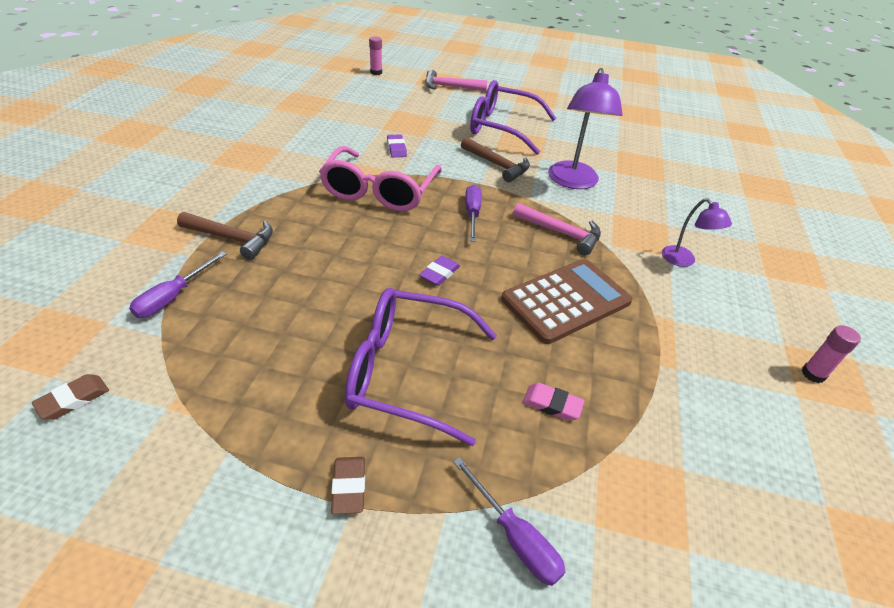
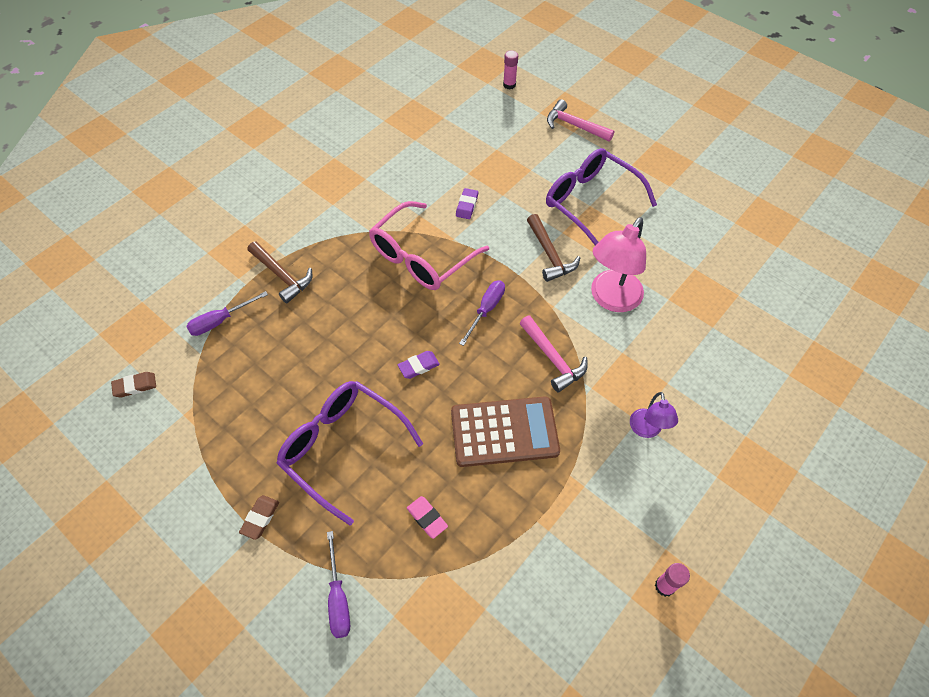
camera: 30 degrees right, 15 degrees up
purple lamp [548,68,623,189] -> pink lamp [591,217,646,312]

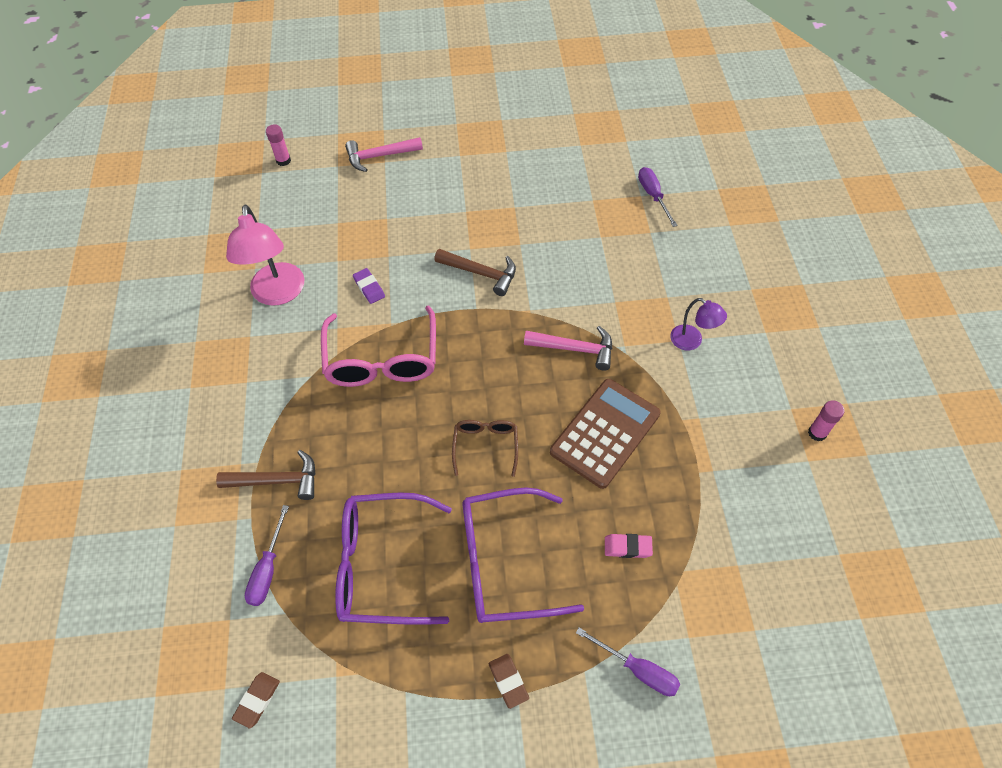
camera: 45 degrees left, 0 degrees up
purple eraser [398,351,440,379] -> brown glasses [452,420,518,477]
purple screwdriver [459,281,505,346] -> purple screwdriver moved to [638,167,678,227]
purple glasses [546,148,657,245] -> purple glasses moved to [335,493,452,625]
pink lamp [591,217,646,312] -> pink lamp moved to [226,205,304,306]

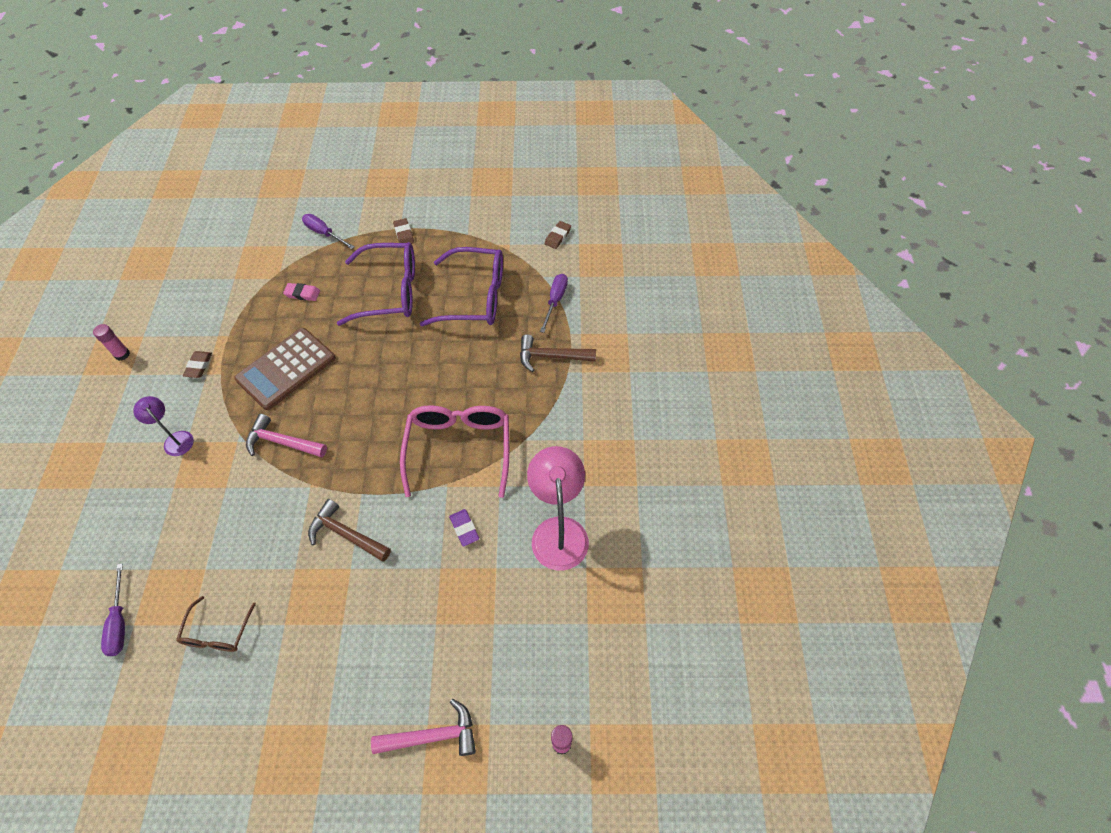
camera: 175 degrees left, 0 degrees up
brown glasses [452,420,518,477] -> brown glasses moved to [176,596,256,652]
none -> brown eraser [183,351,212,378]

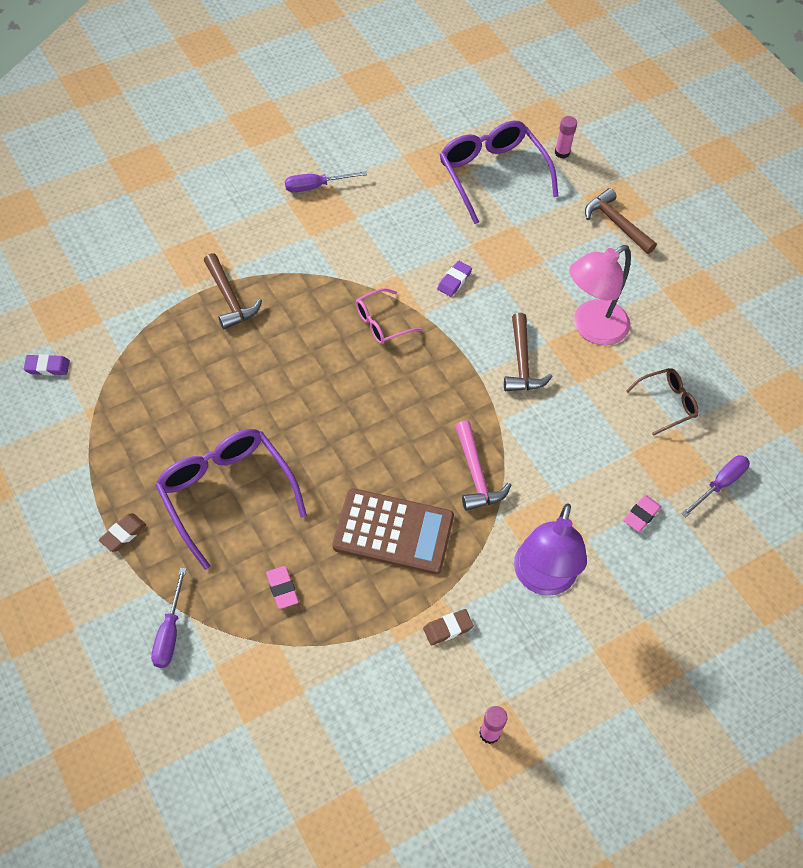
camera: 125 degrees left, 0 degrees up
purple lamp [133,396,194,456] -> purple lamp [514,503,587,596], size x1.82
pink hammer [371,699,476,756] -> brown hammer [585,188,657,254]
pink glasses [400,405,509,498] -> pink glasses [356,288,423,345], size x0.54
purple glasses [420,247,503,326] -> purple glasses moved to [440,121,559,224]
pink lamp [527,446,589,571] -> pink lamp moved to [569,245,631,345]
purple screwdriver [540,274,568,333] -> purple screwdriver moved to [285,171,367,193]
brown eraser [545,221,571,249] -> purple eraser [24,354,70,375]
none -> pink eraser [623,495,662,532]

